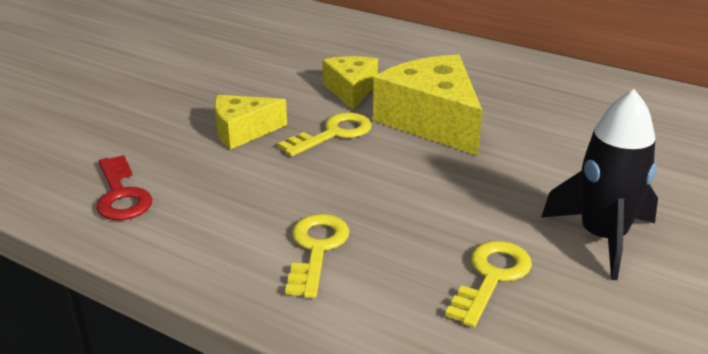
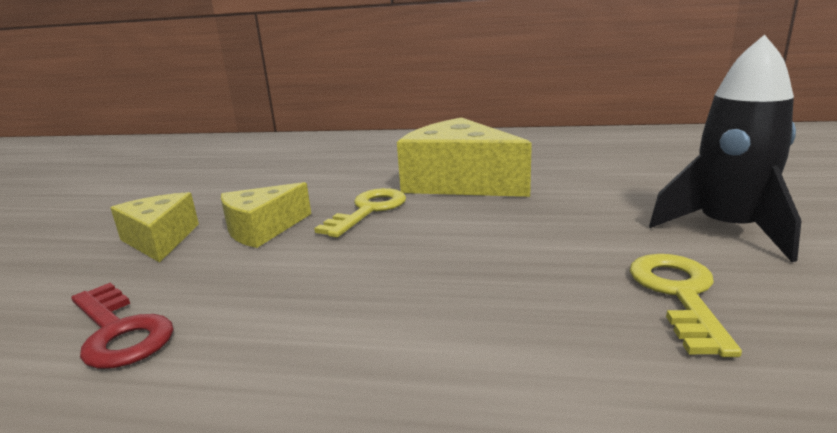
camera: 20 degrees left, 10 degrees down
yellow key [285,214,350,298] -> none
yellow cheese [322,56,378,110] -> yellow cheese moved to [111,192,199,263]

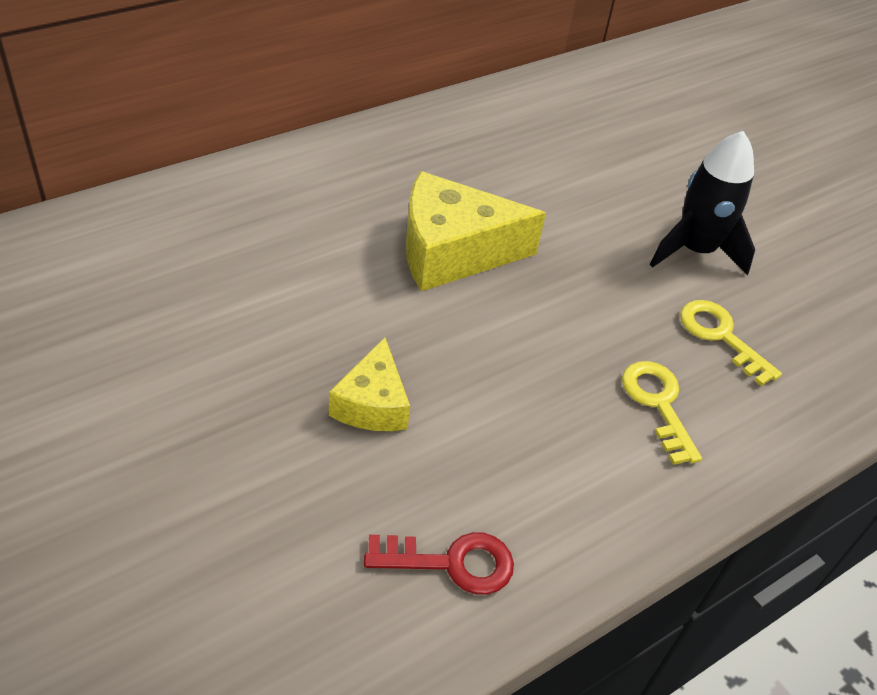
camera: 50 degrees left, 25 degrees up
yellow cheese [111,192,199,263] -> none
yellow key [314,188,406,238] -> yellow key moved to [622,361,702,465]

